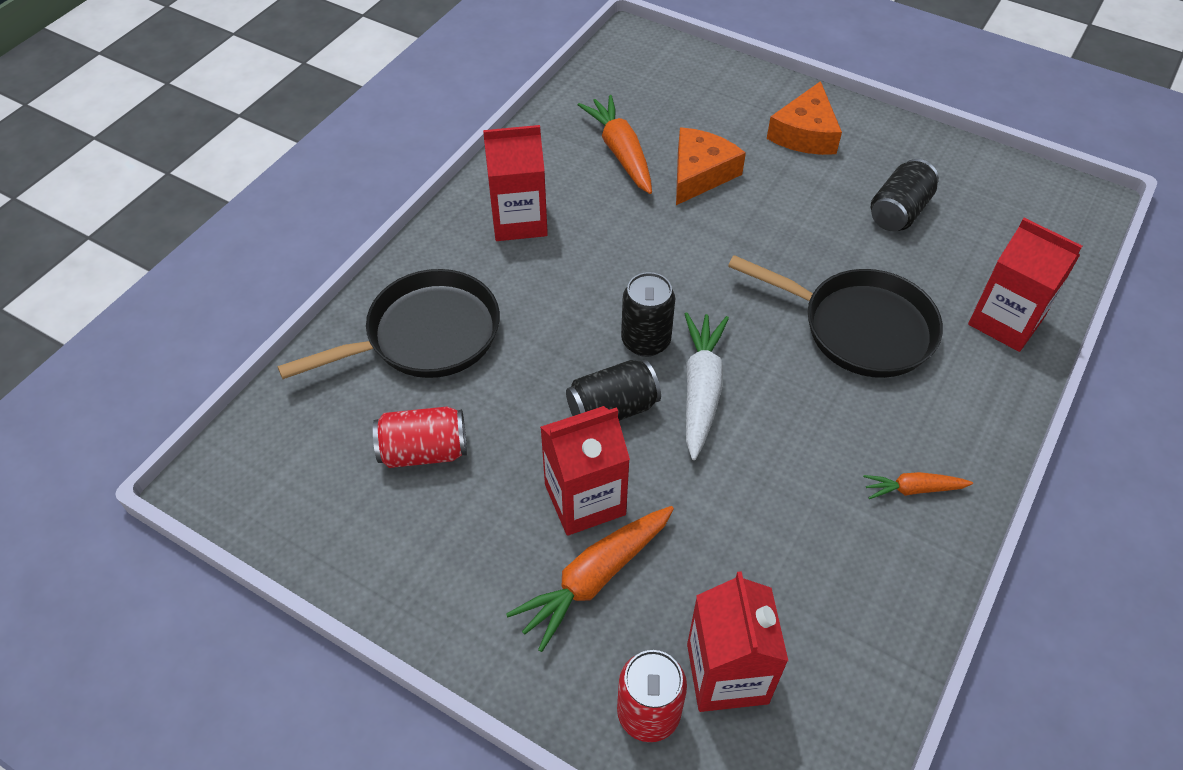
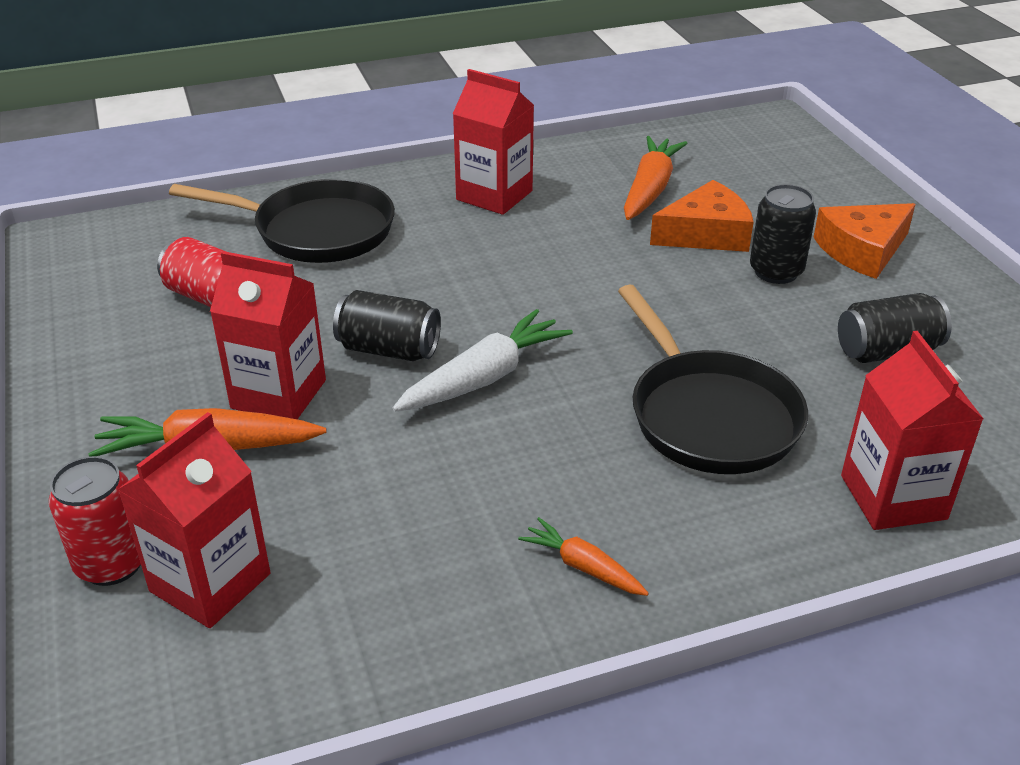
camera: 40 degrees right, 15 degrees down
black can [621,272,675,357] -> black can moved to [750,184,816,284]

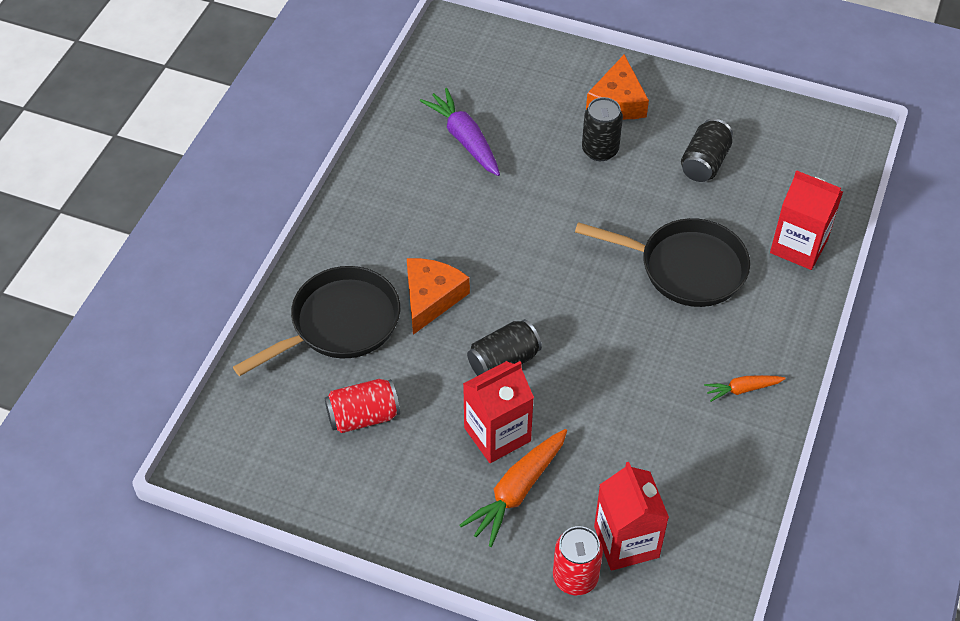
camera: 50 degrees left, 15 degrees up
white carrot [392,309,573,412] -> none
red carton [453,69,534,215] -> none
orange carrot [624,136,688,220] -> purple carrot [420,88,500,176]
orange cheese [650,180,754,252] -> orange cheese moved to [407,258,470,335]

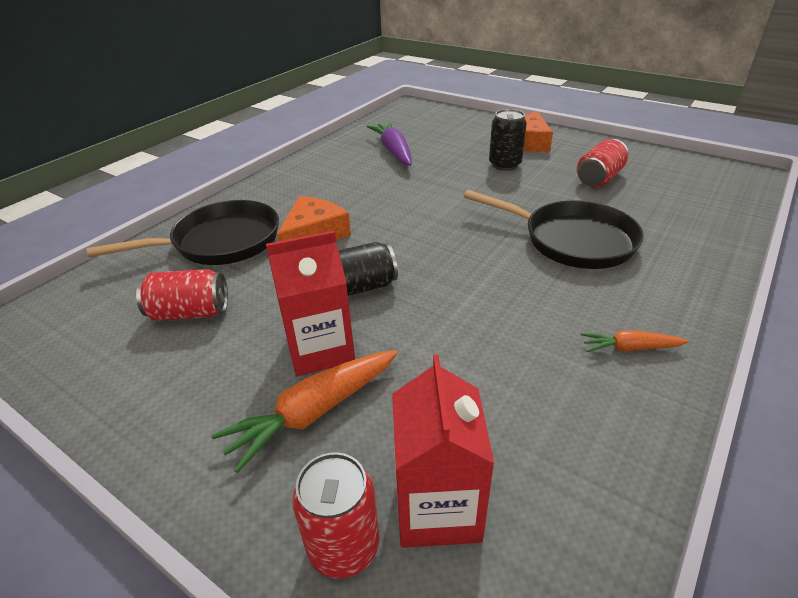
camera: 15 degrees right, 15 degrees down
black can [681,119,733,182] -> red can [577,139,628,187]
red carton [770,170,843,270] -> none

